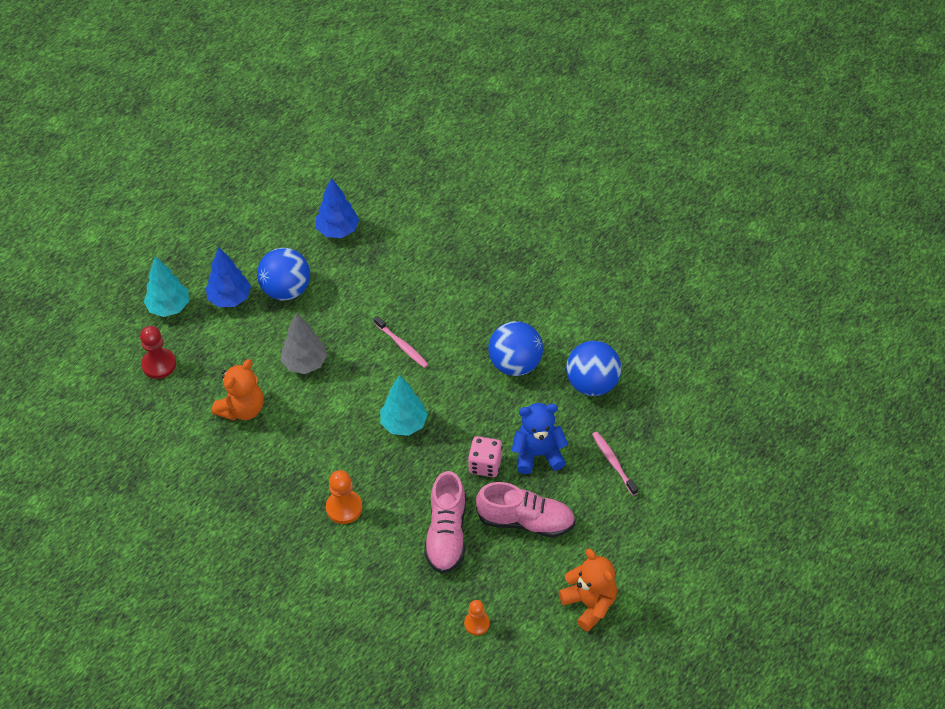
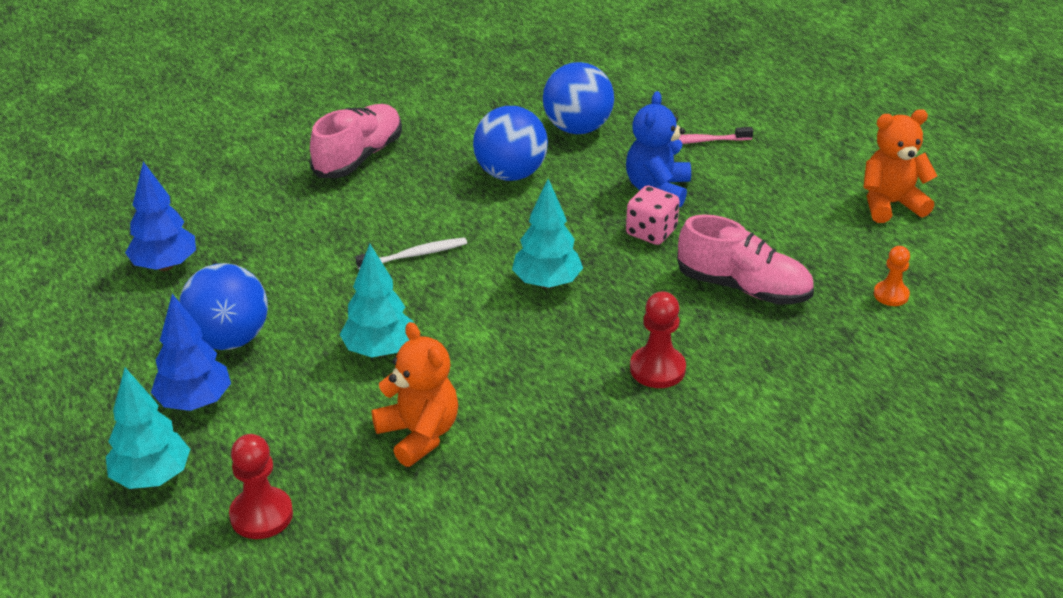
camera: 70 degrees left, 15 degrees down
grey tree [280,313,327,374] -> turquoise tree [339,244,414,357]
orange pawn [326,470,362,524] -> red pawn [630,291,686,388]
pink toothbrush [374,316,429,368] -> white toothbrush [356,237,467,269]
pink shoe [476,482,575,538] -> pink shoe moved to [310,104,402,178]

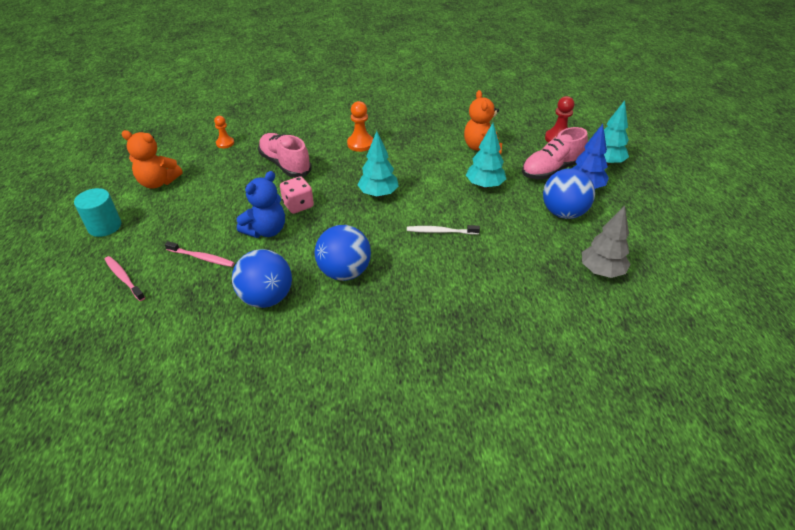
camera: 155 degrees left, 5 degrees up
blue tree [125,162,196,271] -> grey tree [582,205,630,278]
pink shoe [310,104,402,178] -> pink shoe moved to [522,127,588,179]
red pawn [630,291,686,388] -> orange pawn [347,101,373,152]
none -> turquoise cylinder [74,188,121,237]
none -> pink toothbrush [105,256,145,301]

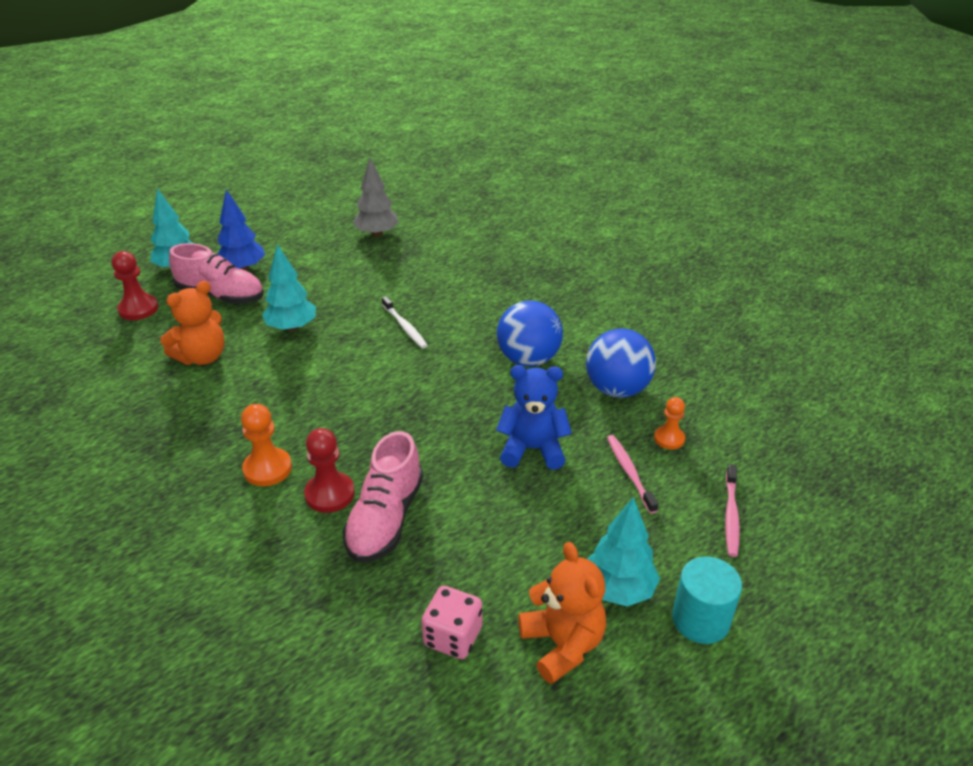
camera: 125 degrees left, 5 degrees down
orange pawn [214,116,234,148] -> orange pawn moved to [654,397,685,449]
pink dice [280,176,314,214] -> pink dice moved to [421,586,482,659]
turquoise tree [358,131,399,198] -> turquoise tree moved to [587,497,660,606]
blue ball [543,168,595,219] -> none
none -> red pawn [304,428,355,513]

